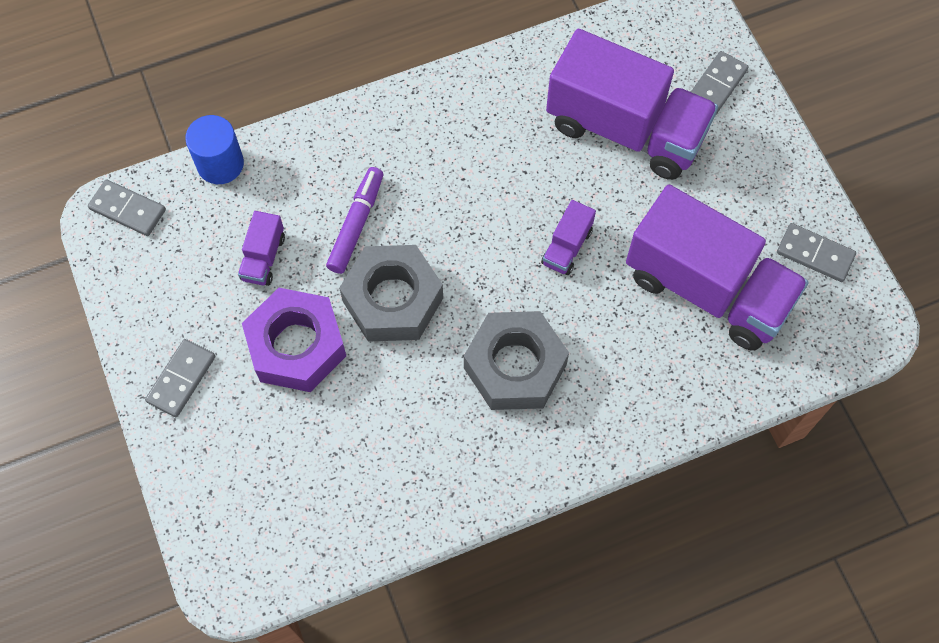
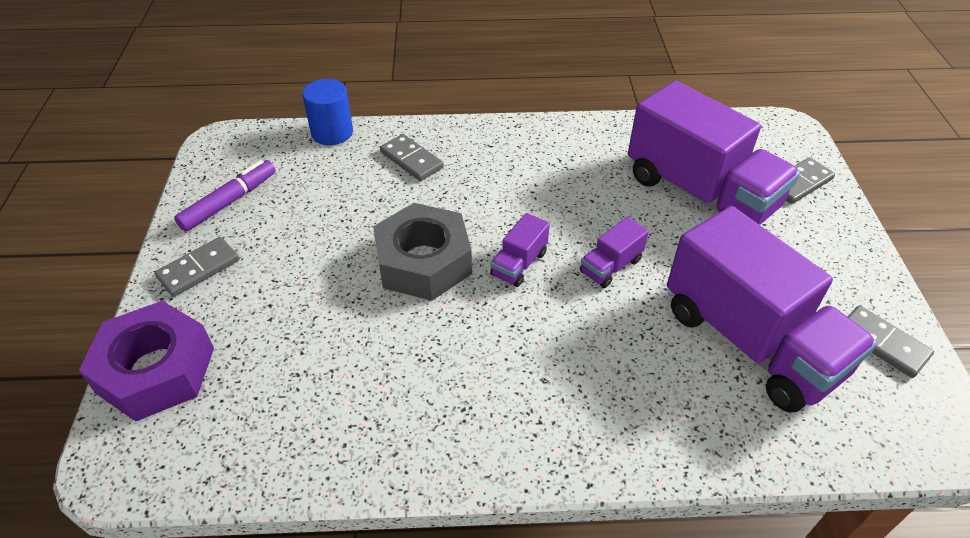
camera: 20 degrees right, 20 degrees down
grey domino [88,179,166,236] -> grey domino moved to [380,134,444,181]
purple truck [238,211,285,286] -> purple truck moved to [490,213,550,287]
purple nut [242,288,346,392] -> purple nut moved to [79,301,214,421]
purple marker [326,167,383,274] -> purple marker moved to [174,160,275,232]
grey nut [464,311,569,410] -> none

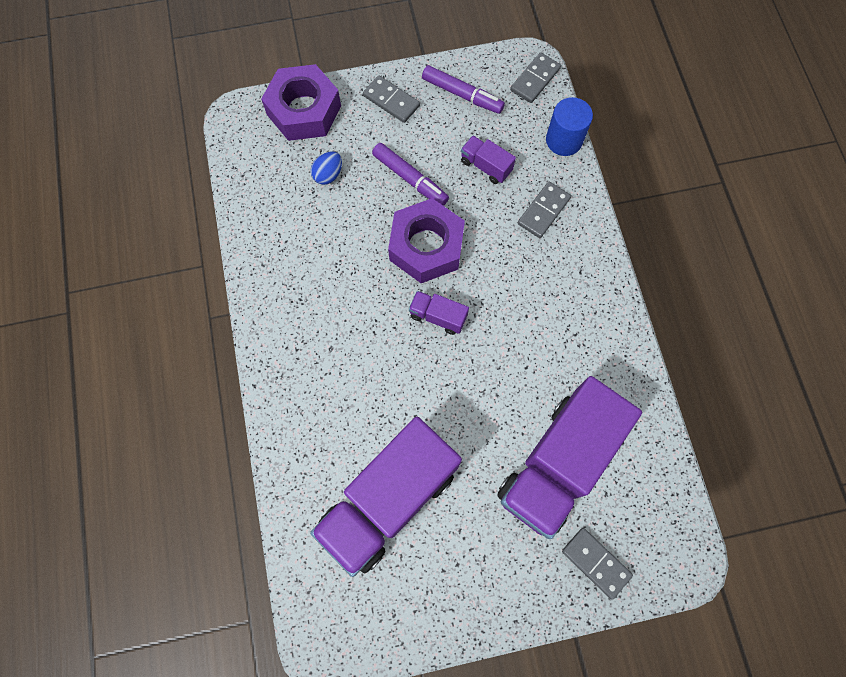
camera: 80 degrees right, 25 degrees up
grey nut [373,203,472,301] -> purple nut [388,198,465,283]
purple truck [580,217,649,288] -> purple truck moved to [461,135,516,184]
grey domino [847,305,934,378] -> grey domino moved to [510,52,561,103]
none -> blue egg [311,151,342,185]
none -> purple marker [372,143,449,206]

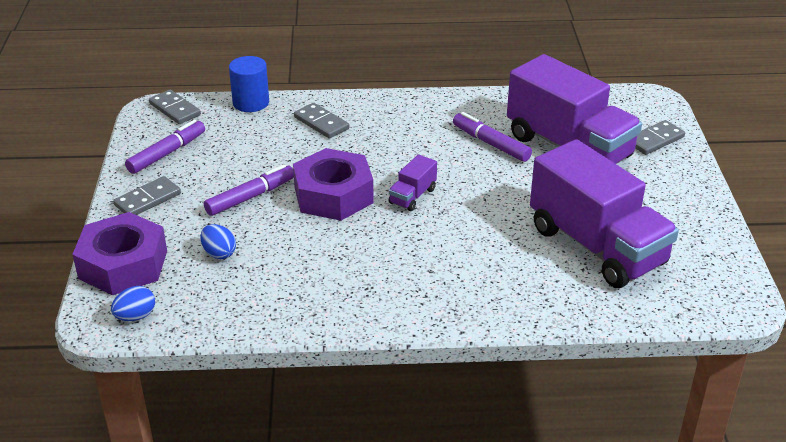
camera: 80 degrees left, 35 degrees down
purple truck [461,135,516,184] -> none
none -> blue egg [111,286,155,321]
none -> purple marker [453,112,532,162]

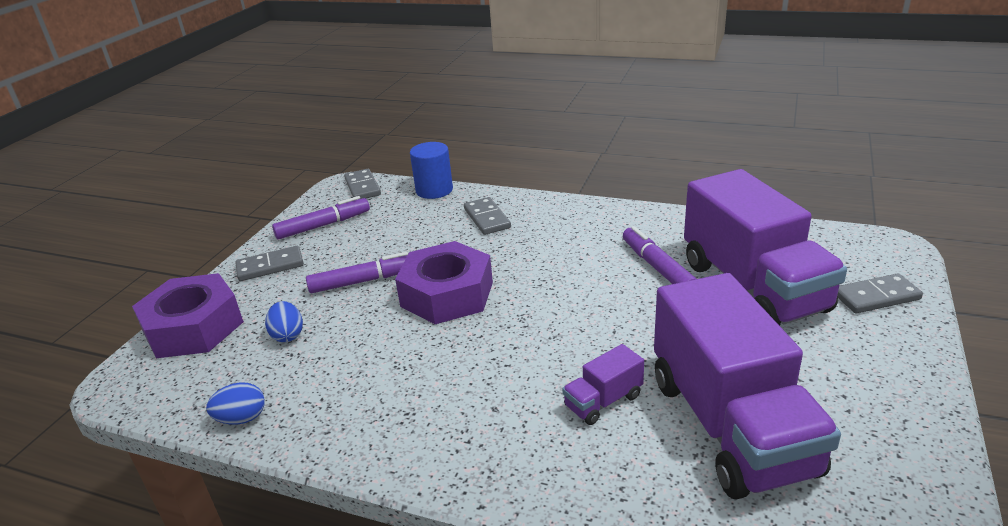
camera: 25 degrees right, 5 degrees down
blue egg [111,286,155,321] -> blue egg moved to [206,382,265,424]
purple truck [389,155,437,211] -> purple truck moved to [562,344,644,425]

